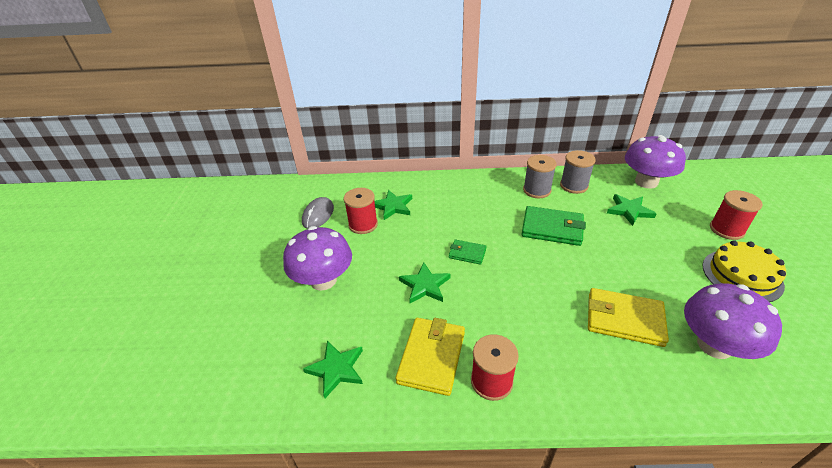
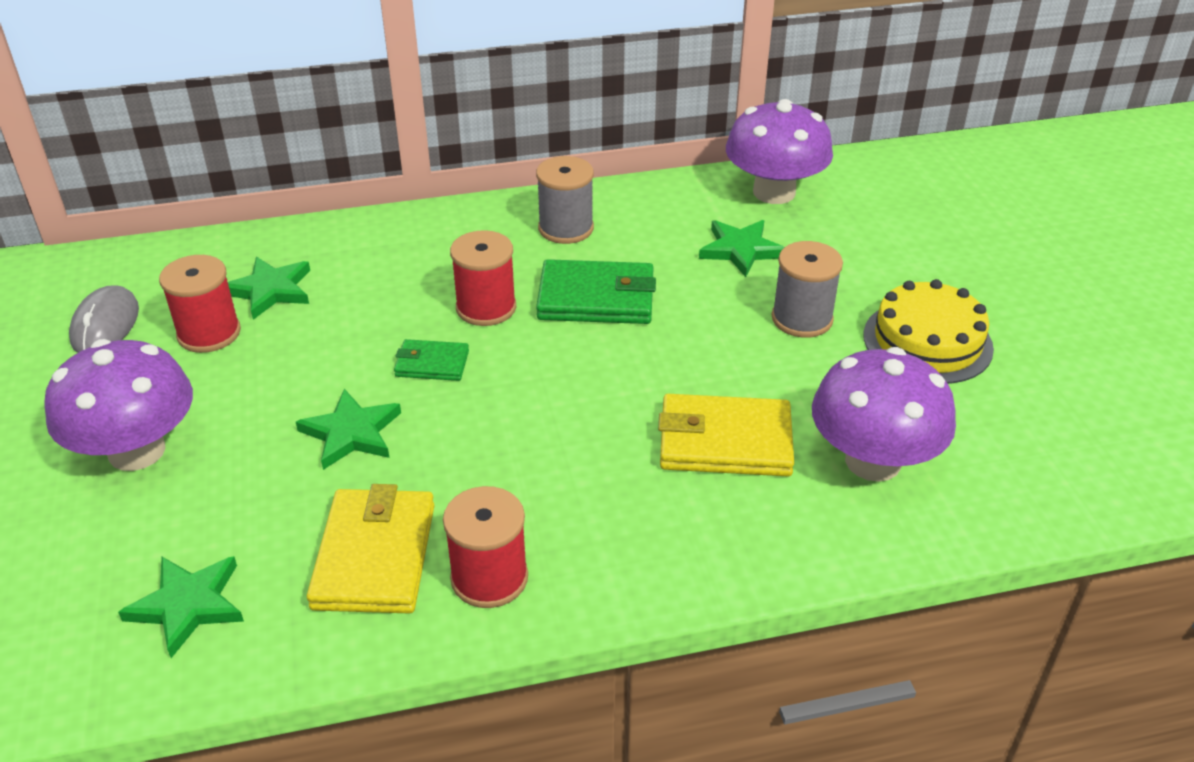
camera: 15 degrees left, 0 degrees up
grey spool [560,150,596,194] -> grey spool moved to [772,241,843,338]
red spool [710,190,763,240] -> red spool moved to [450,230,516,326]

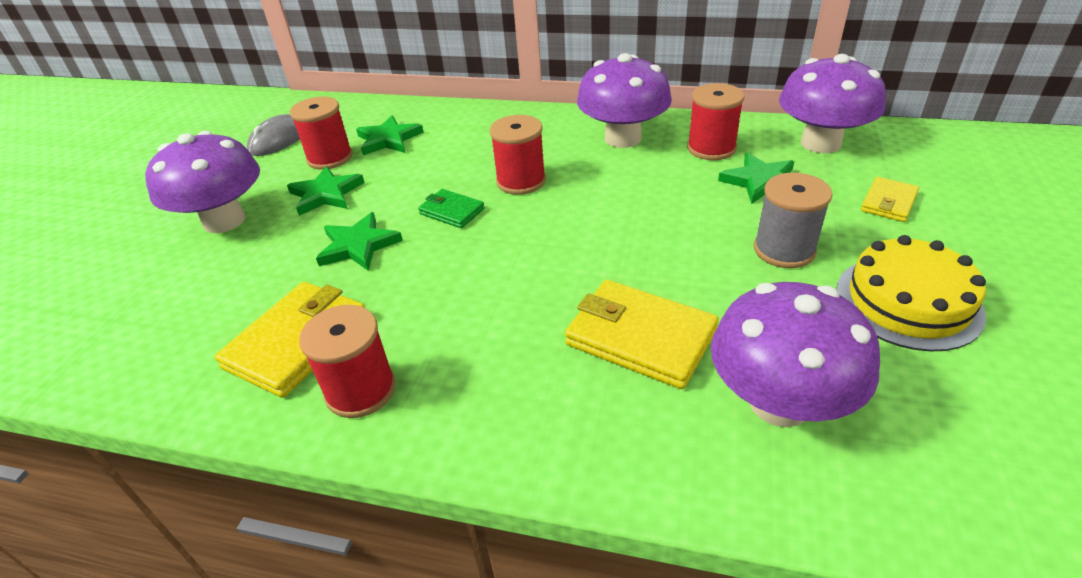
camera: 30 degrees right, 0 degrees up
green star [118,556,244,658] -> green star moved to [287,166,365,216]
grey spool [536,156,594,244] -> purple mushroom [577,53,672,148]
green wallet [536,259,656,324] -> none
none -> red spool [687,83,745,160]
none -> yellow wallet [861,177,919,222]

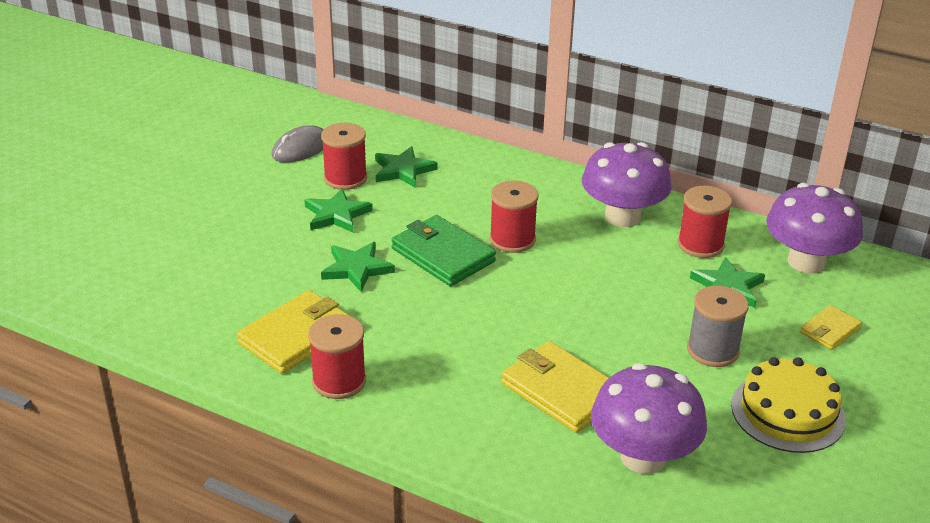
camera: 10 degrees right, 5 degrees down
purple mushroom [145,131,260,233] -> none
green wallet [418,189,485,228] -> green wallet [391,215,496,286], size x1.80

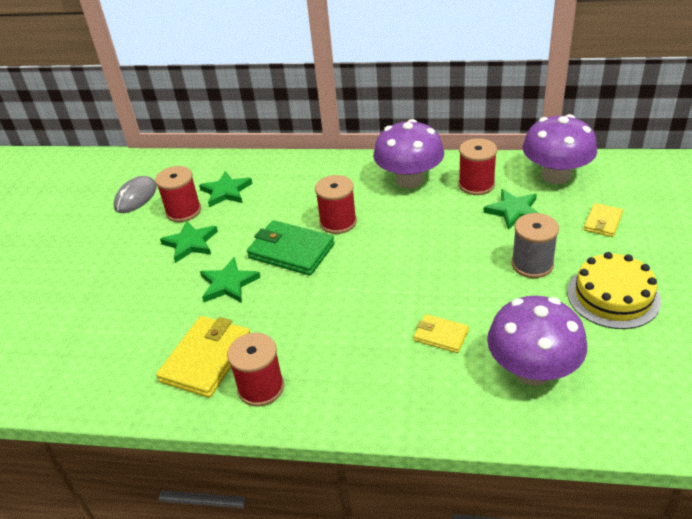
camera: 15 degrees left, 5 degrees up
yellow wallet [501,341,609,433] -> yellow wallet [414,314,469,353], size x0.56

